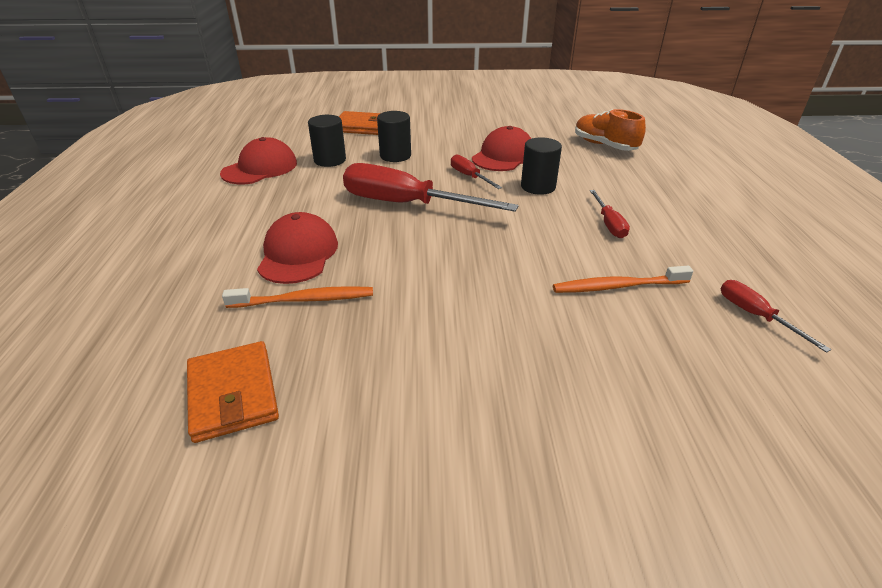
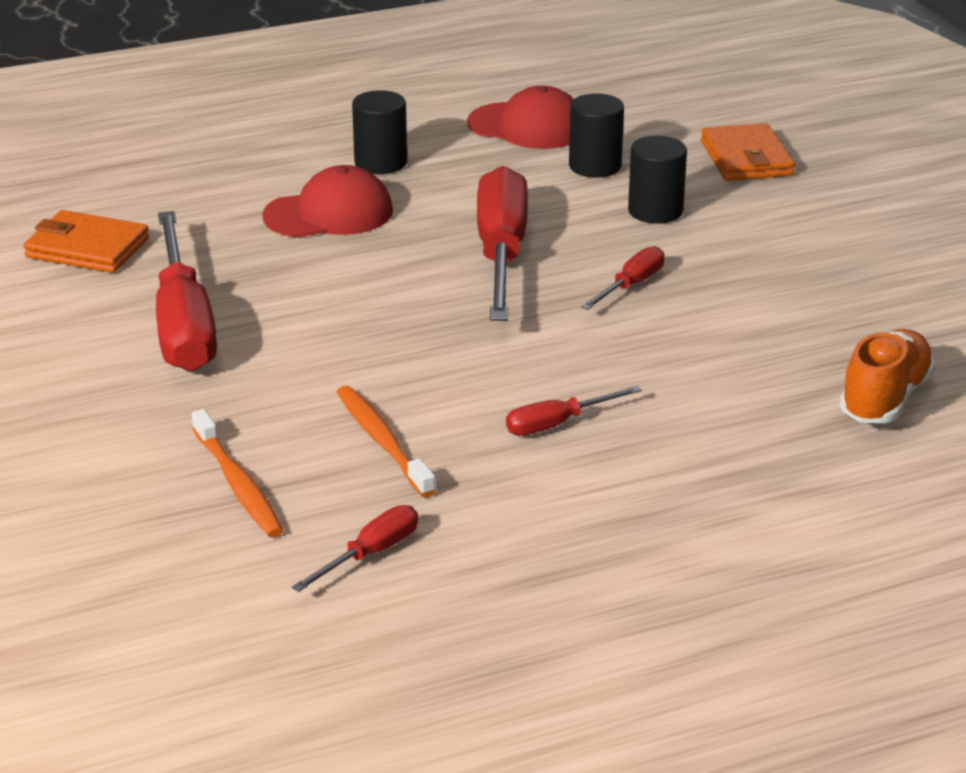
camera: 70 degrees right, 5 degrees down
orange wallet [187,341,279,443] -> orange wallet turned 60 degrees clockwise [24,210,149,273]
orange toothbrush [222,286,373,308] -> orange toothbrush moved to [192,409,284,537]
red cap [472,126,531,171] -> none
black cylinder [521,137,562,195] -> black cylinder moved to [352,90,407,174]
none -> red screwdriver [156,211,217,372]

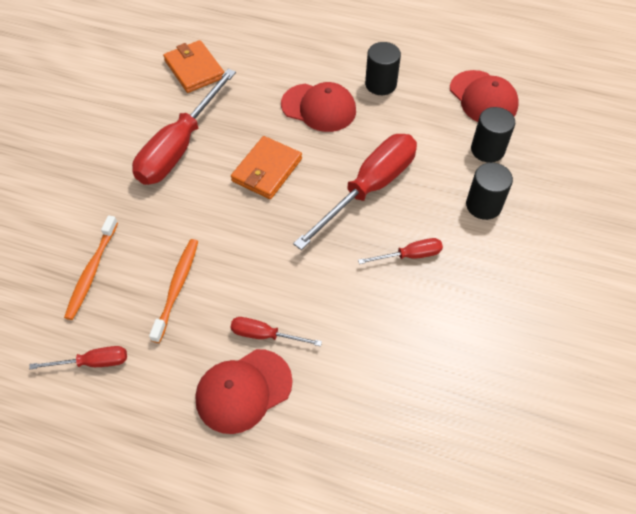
camera: 40 degrees right, 25 degrees up
orange wallet [701,123,795,181] -> orange wallet moved to [231,136,302,199]
orange shoe [839,329,936,423] -> none
none -> red cap [195,349,293,434]

